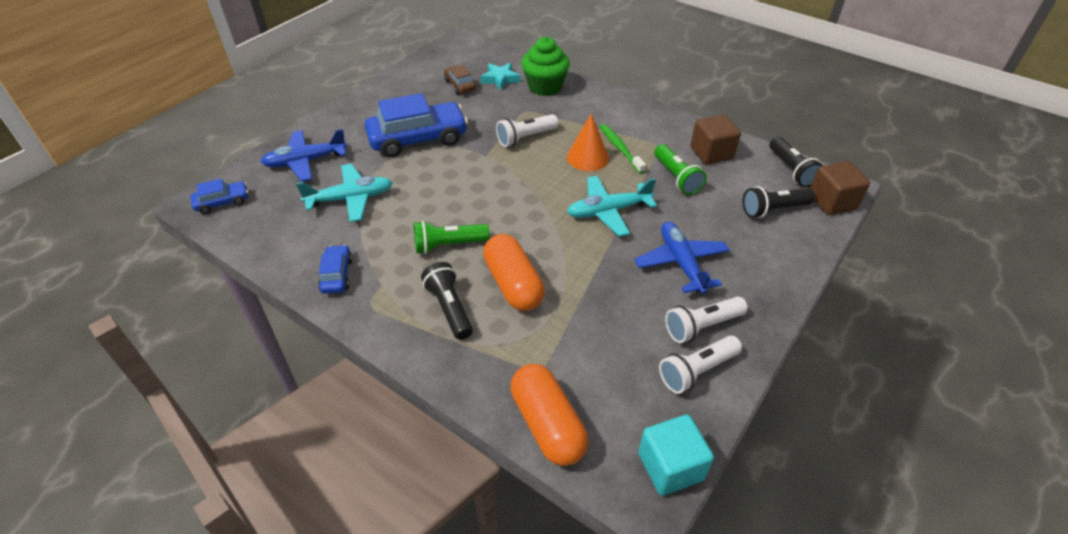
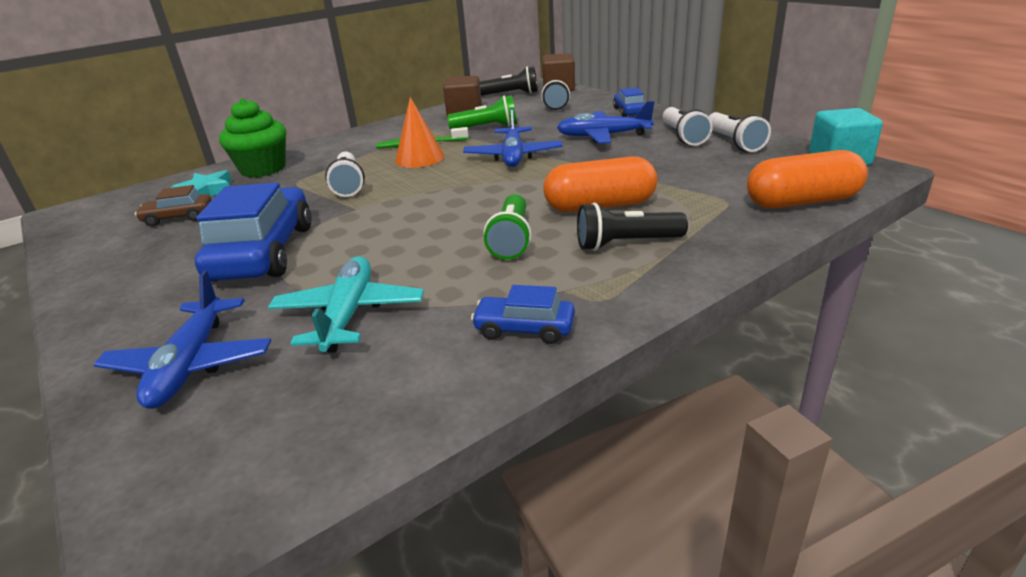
camera: 70 degrees left, 15 degrees down
blue car [191,179,248,214] -> blue car moved to [613,88,645,117]
turquoise plane [567,176,657,236] -> blue plane [463,108,562,167]

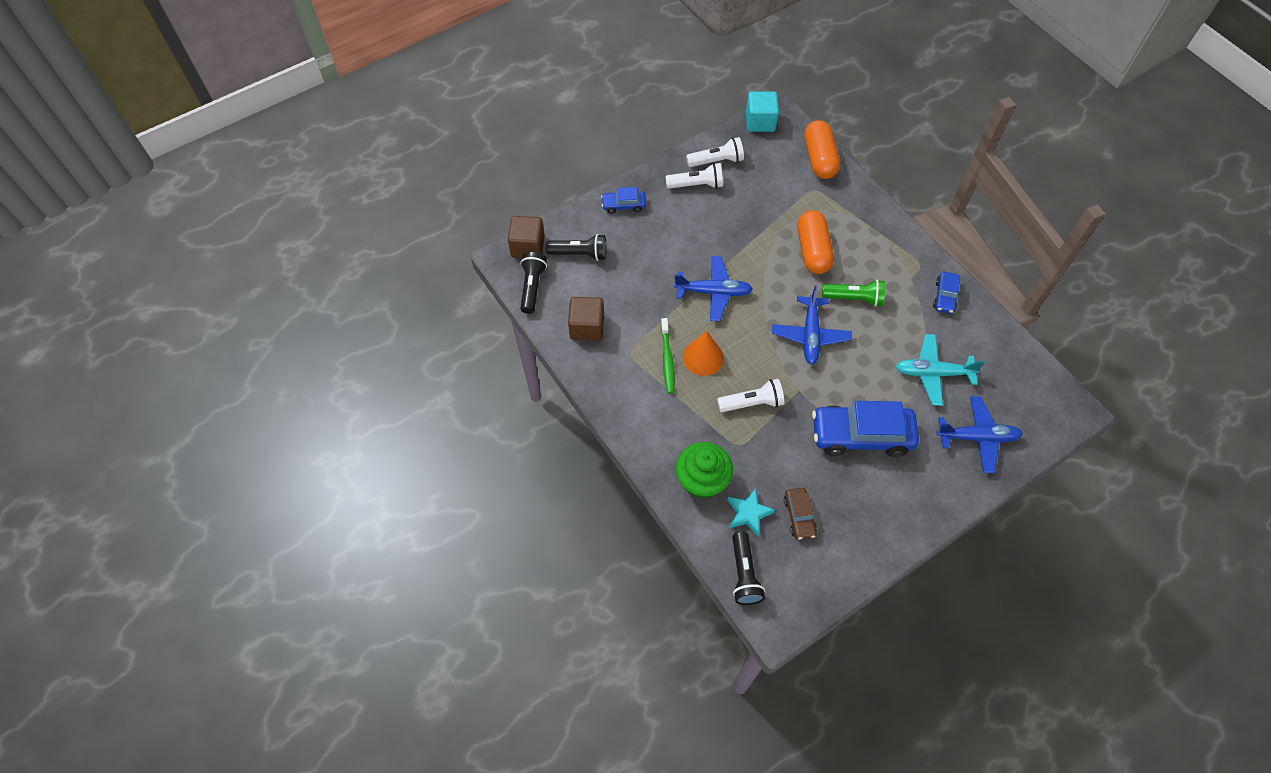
camera: 90 degrees left, 30 degrees up
green flashlight [447,95,517,130] -> none
blue plane [557,101,654,144] -> blue plane moved to [772,286,852,364]
black flashlight [577,202,688,251] -> black flashlight moved to [732,531,765,605]

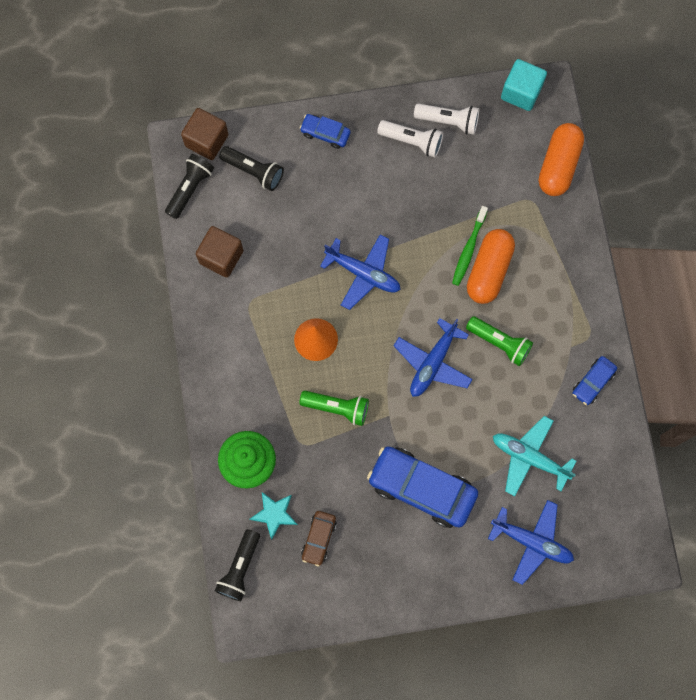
camera: 25 degrees right, 15 degrees up
green toothbrush [661,318,675,393] -> green toothbrush moved to [452,206,488,286]
white flashlight [717,379,784,412] -> green flashlight [299,391,369,426]

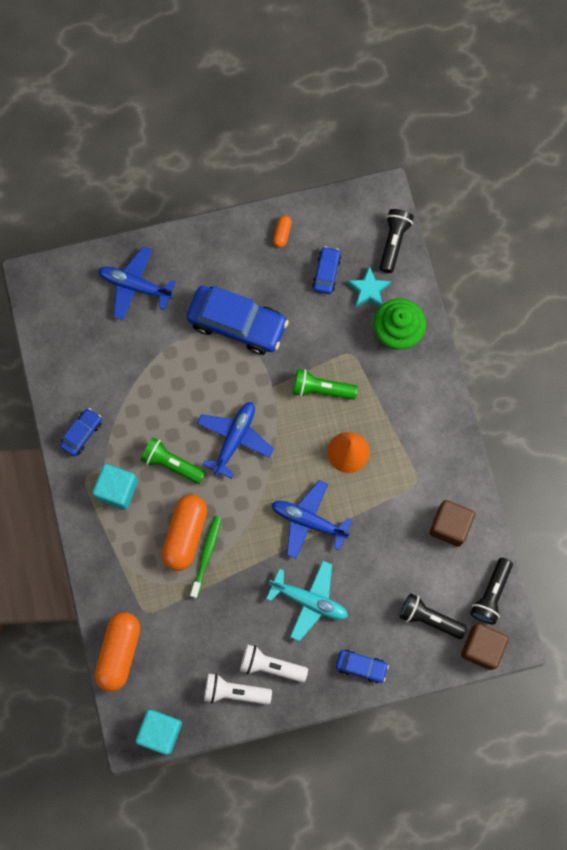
camera: 175 degrees right, 0 degrees up
brown car [301,511,337,566] -> blue car [312,246,341,294]
turquoise plane [493,416,577,496] -> turquoise plane moved to [266,561,348,641]
none -> turquoise cube [92,464,138,510]
none -> orange capsule [273,215,292,248]

